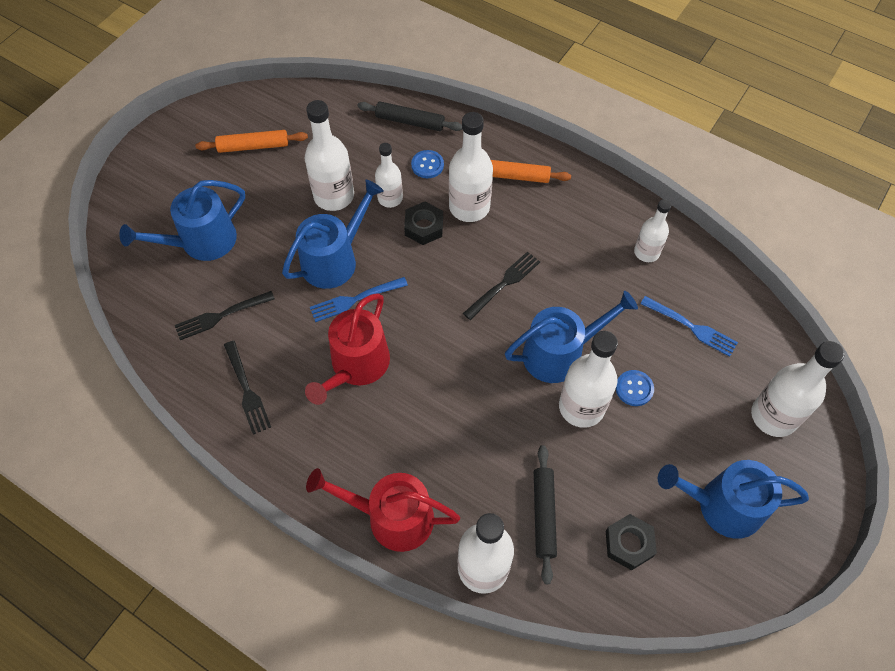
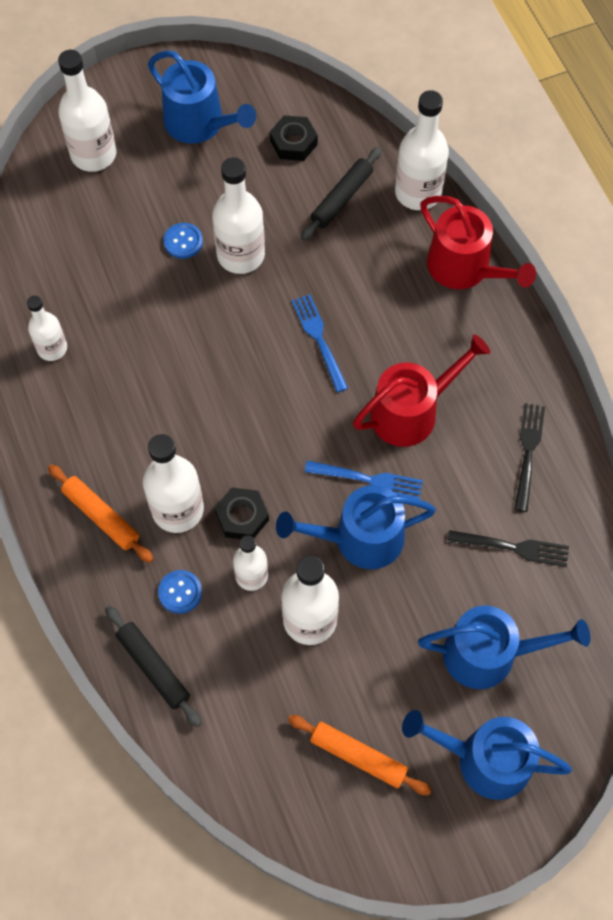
camera: 145 degrees left, 5 degrees up
black fork [463,251,540,320] -> none
blue watering can [505,291,638,383] -> blue watering can moved to [402,710,572,800]
blue fork [640,296,738,357] -> blue fork moved to [292,294,348,392]

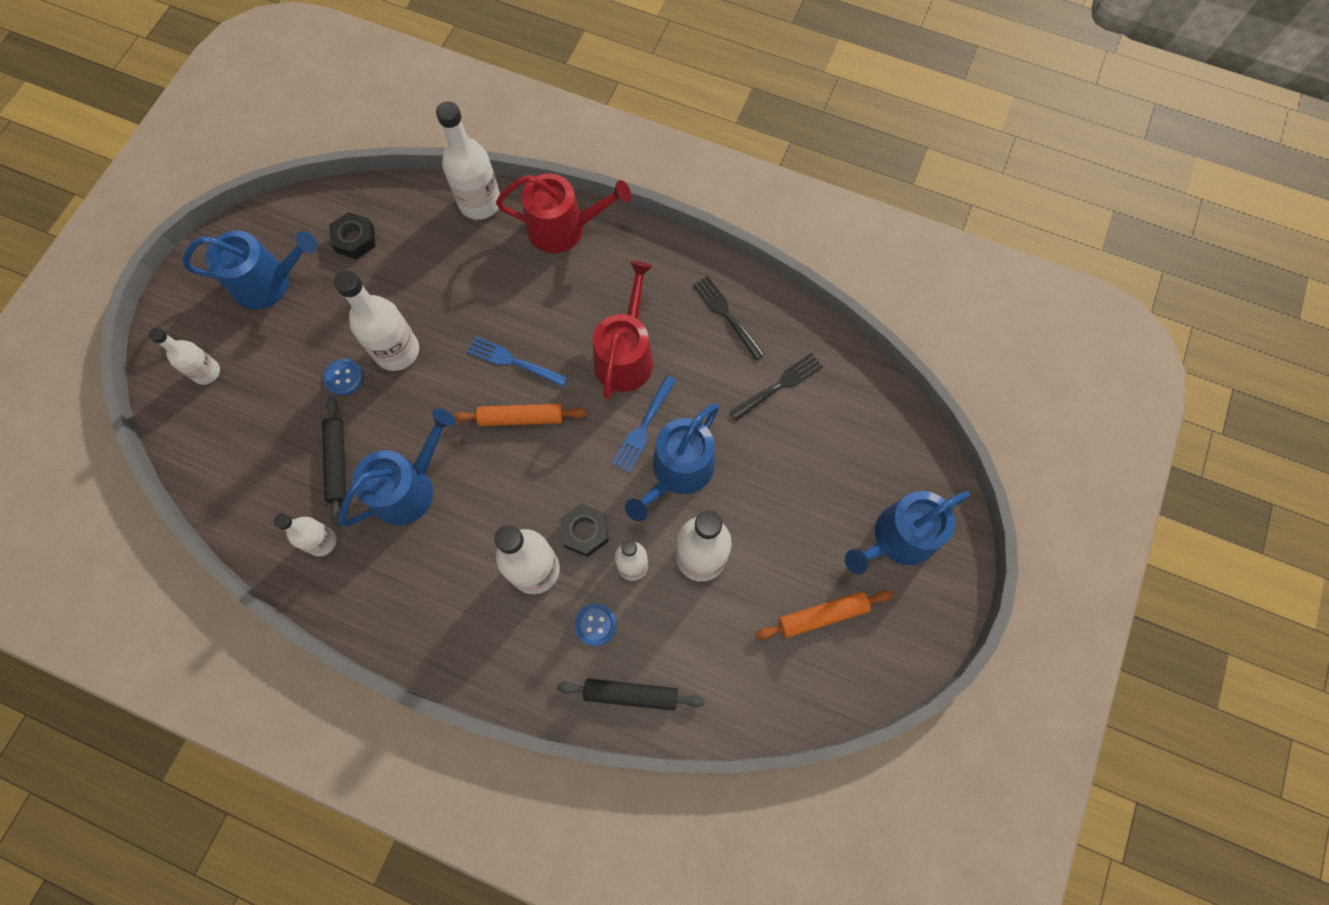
camera: 45 degrees left, 5 degrees up
orange rolling pin [48,464,153,563] -> orange rolling pin moved to [453,404,587,426]
white bottle [58,50,116,172] -> white bottle [149,328,220,385], size x0.62
black rolling pin [301,147,382,241] -> black rolling pin moved to [322,397,346,526]
blue fork [304,460,423,499] -> blue fork turned 150 degrees clockwise [612,375,676,473]
blue watering can [418,605,590,689] -> blue watering can moved to [339,409,456,526]

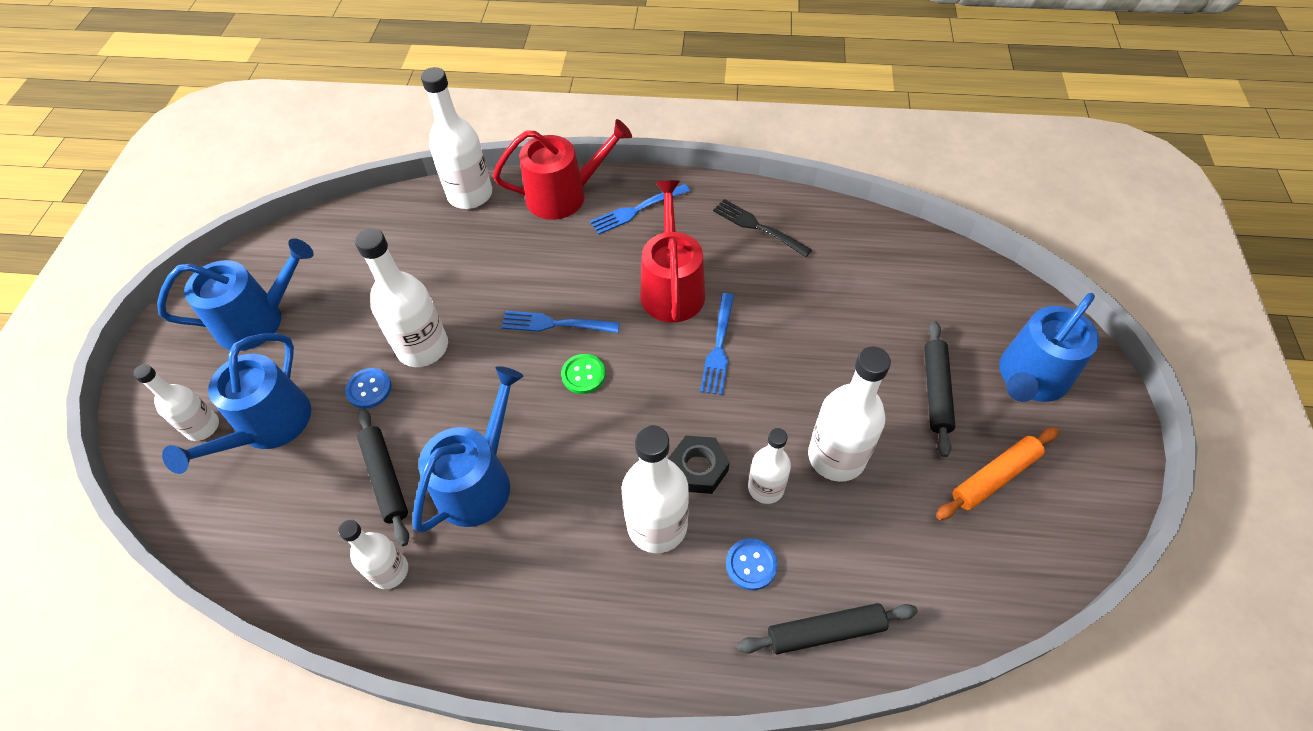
camera: 15 degrees left, 15 degrees down
black nut [329,212,376,260] -> none
orange rolling pin [453,404,587,426] -> green button [561,354,606,394]
blue watering can [625,404,719,521] -> blue watering can moved to [162,333,311,474]
black fork [730,353,823,421] -> none
none -> blue fork [590,184,690,234]
none -> black rolling pin [924,321,955,457]

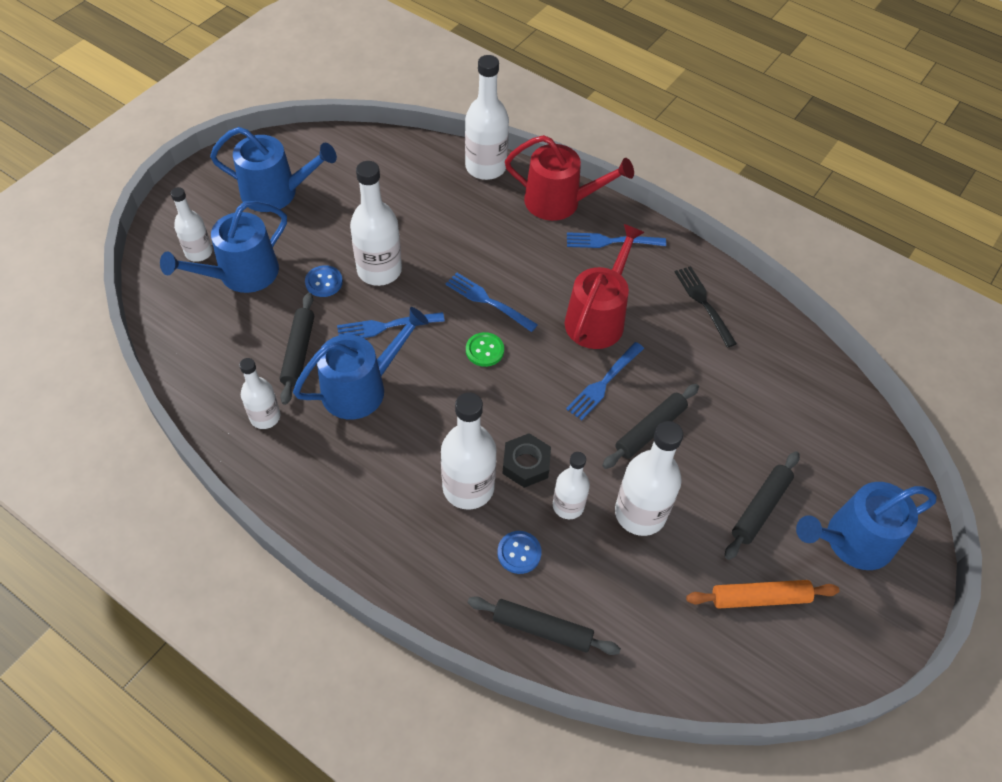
camera: 25 degrees right, 0 degrees up
none -> blue fork [337,312,445,338]
none -> black rolling pin [602,384,699,469]

